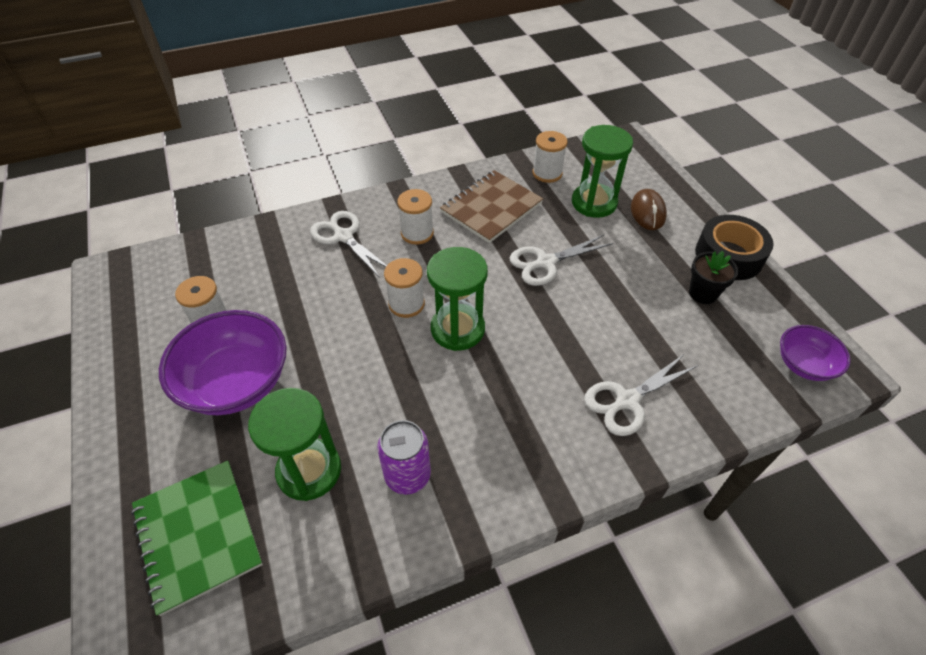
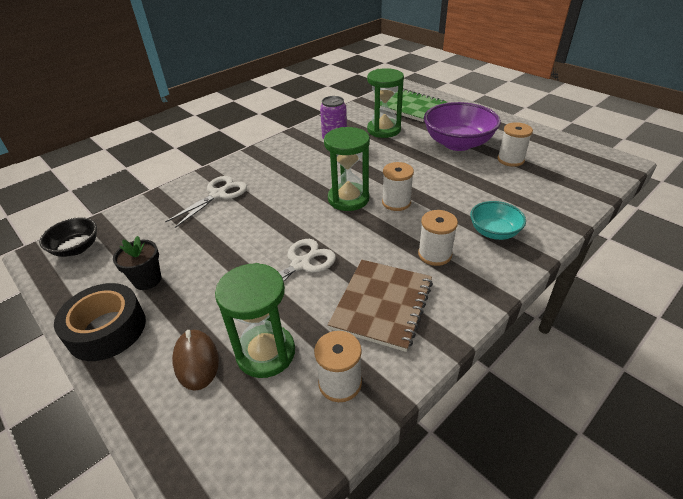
camera: 160 degrees right, 10 degrees down
white scissors [310,211,387,278] -> turquoise bowl [470,201,526,240]
purple bowl [780,325,851,381] -> black bowl [39,217,97,257]

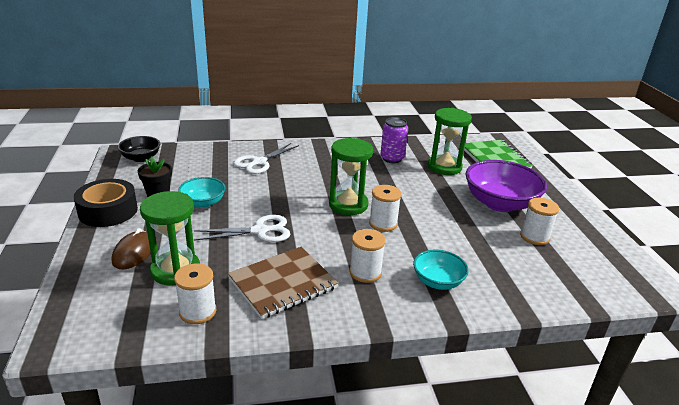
camera: 30 degrees right, 10 degrees down
white scissors [165,176,247,228] -> white scissors turned 150 degrees clockwise [233,143,299,174]
none -> turquoise bowl [178,177,226,208]

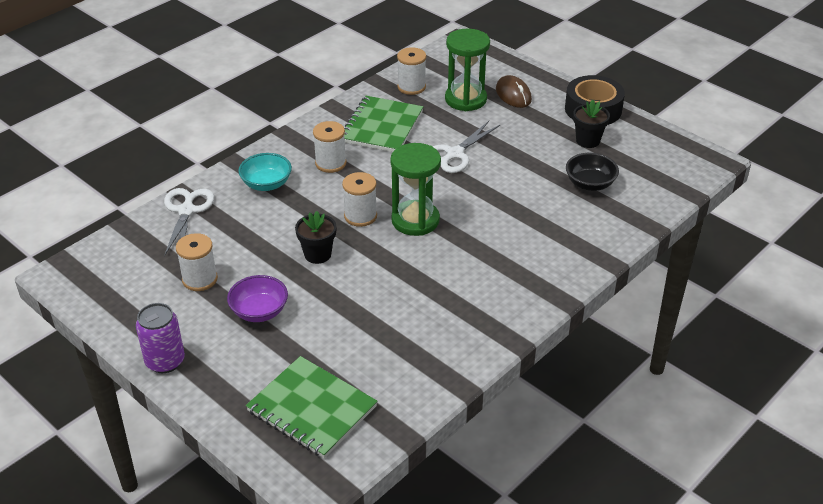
camera: 145 degrees right, 10 degrees up
black bowl [118,136,160,162] -> black bowl moved to [566,153,619,191]
turquoise bowl [178,177,226,208] -> none
brown notebook [228,247,338,319] -> green notebook [344,96,423,152]
white scissors [233,143,299,174] -> white scissors moved to [164,188,214,256]
purple can [380,117,408,163] -> purple can moved to [136,303,185,373]
green hourglass [428,108,472,175] -> none
purple bowl [466,160,547,212] -> purple bowl [227,275,288,322], size x0.56
none -> black flower pot [295,211,337,264]

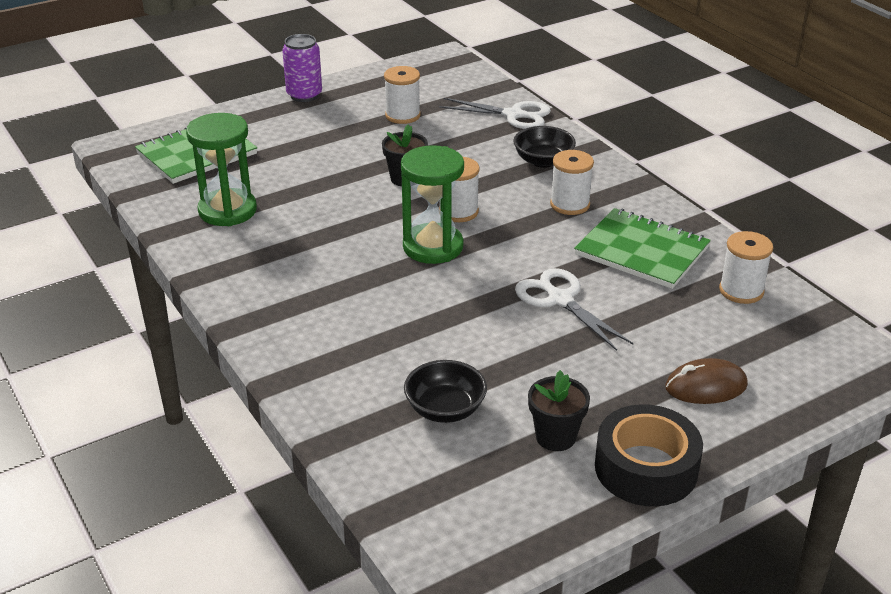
camera: 105 degrees right, 5 degrees down
purple bowl [227,275,288,322] -> none
turquoise bowl [238,153,292,191] -> black bowl [513,126,576,168]
green hourglass [445,29,490,111] -> green hourglass moved to [186,113,257,226]

